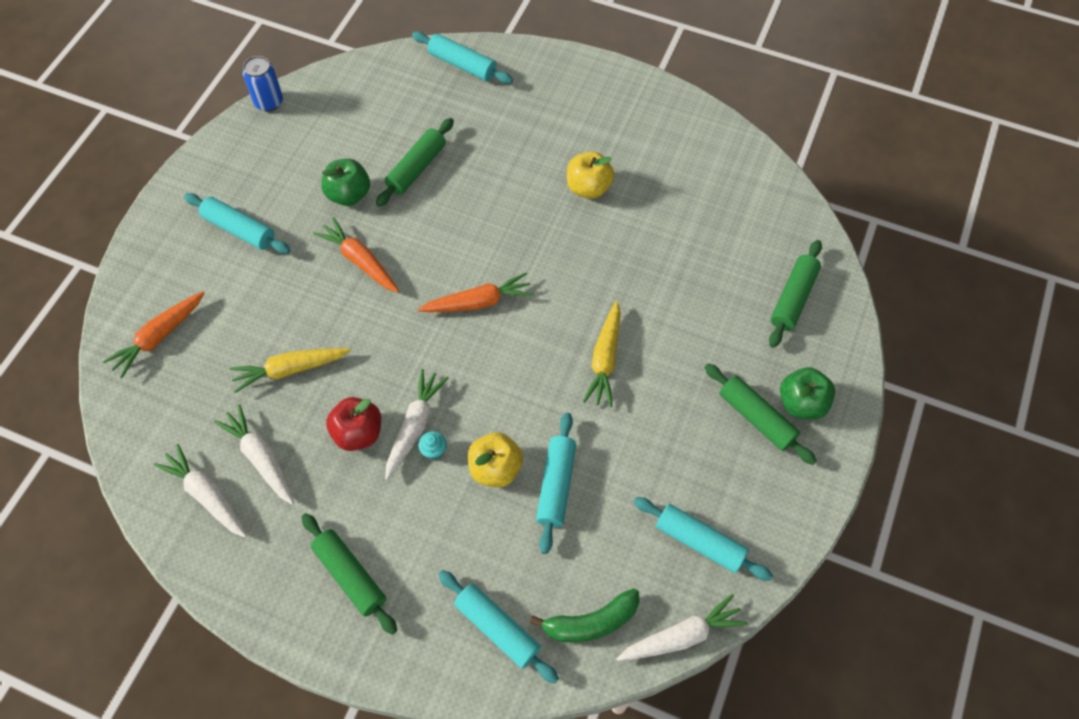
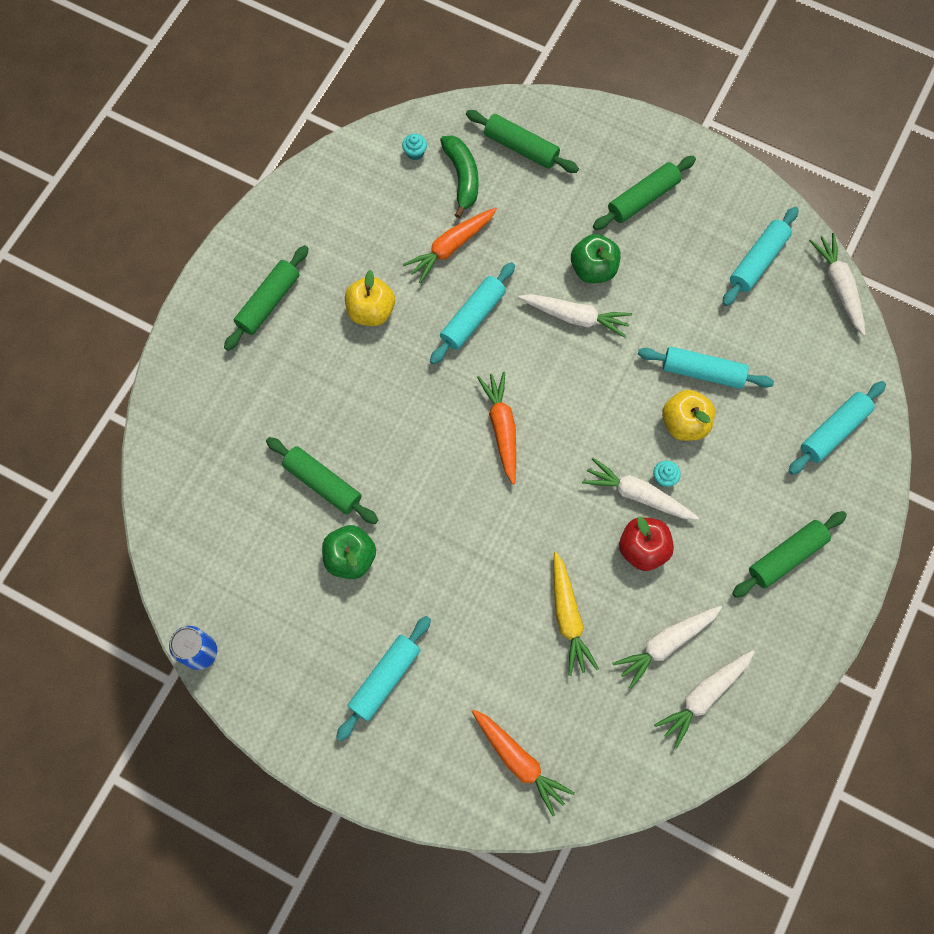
camera: 85 degrees left, 10 degrees up
orange carrot [313,217,399,293] -> orange carrot moved to [403,207,497,283]
turquoise rolling pin [412,31,513,84] -> turquoise rolling pin moved to [430,262,515,365]
green banana [530,589,640,643] -> green banana moved to [440,135,479,218]
yellow carrot [583,301,621,407] -> white carrot [518,294,632,338]
green apple [780,367,835,420] -> green apple moved to [571,234,621,283]
none -> green rolling pin [224,245,309,351]
none -> turquoise cupcake [402,134,427,160]

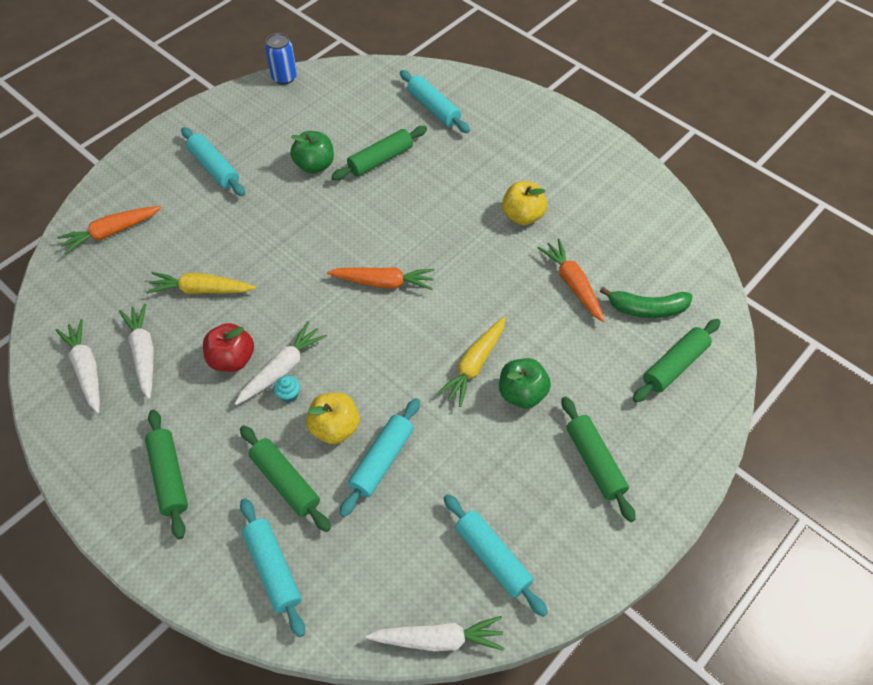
camera: 105 degrees right, 15 degrees down
green rolling pin [224,245,309,351] -> green rolling pin moved to [240,425,331,532]
turquoise cupcake [402,134,427,160] -> none
turquoise rolling pin [430,262,515,365] -> turquoise rolling pin moved to [400,70,470,133]
white carrot [518,294,632,338] -> yellow carrot [436,317,506,407]

